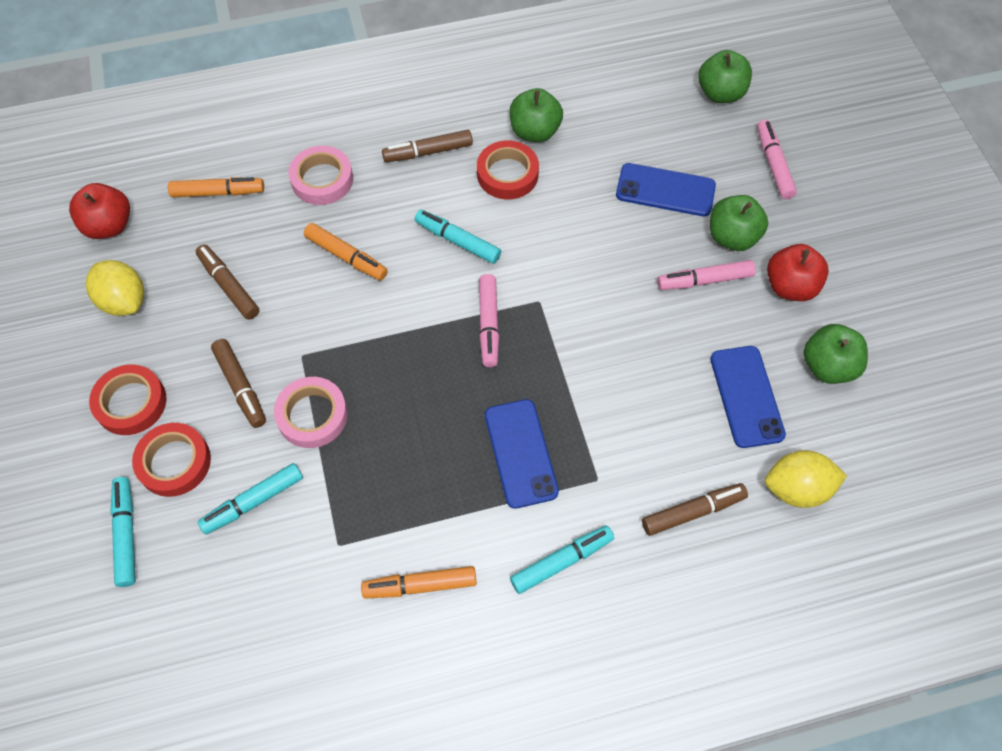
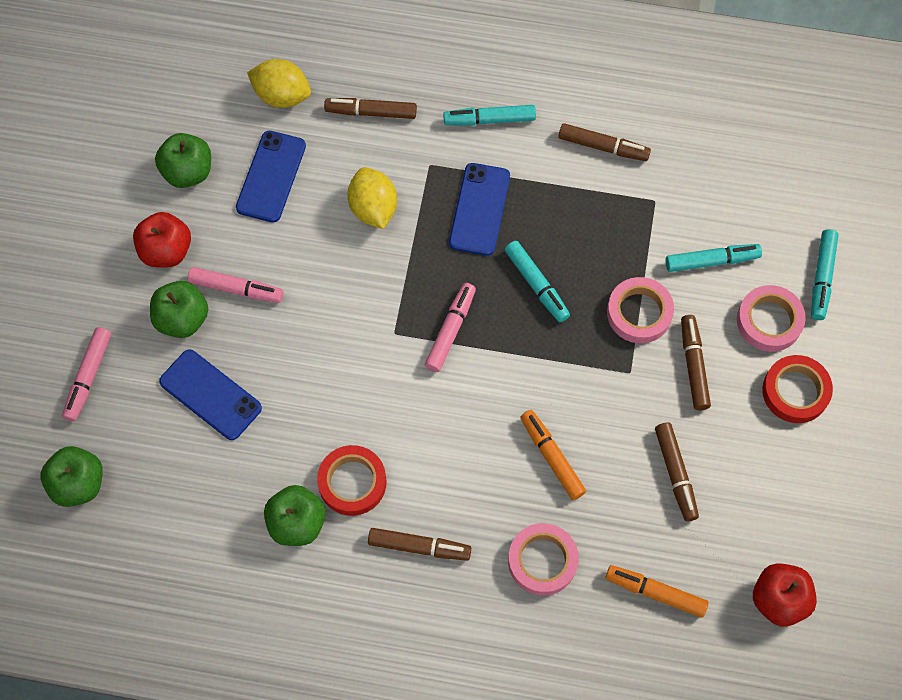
camera: 155 degrees left, 5 degrees up
yellow lemon [86,260,144,316] -> yellow lemon moved to [347,167,397,229]
red tape [132,423,211,497] -> pink tape [737,285,806,352]
orange marker [361,566,477,599] -> brown marker [558,123,651,161]
turquoise marker [415,210,501,264] -> turquoise marker moved to [505,241,570,322]

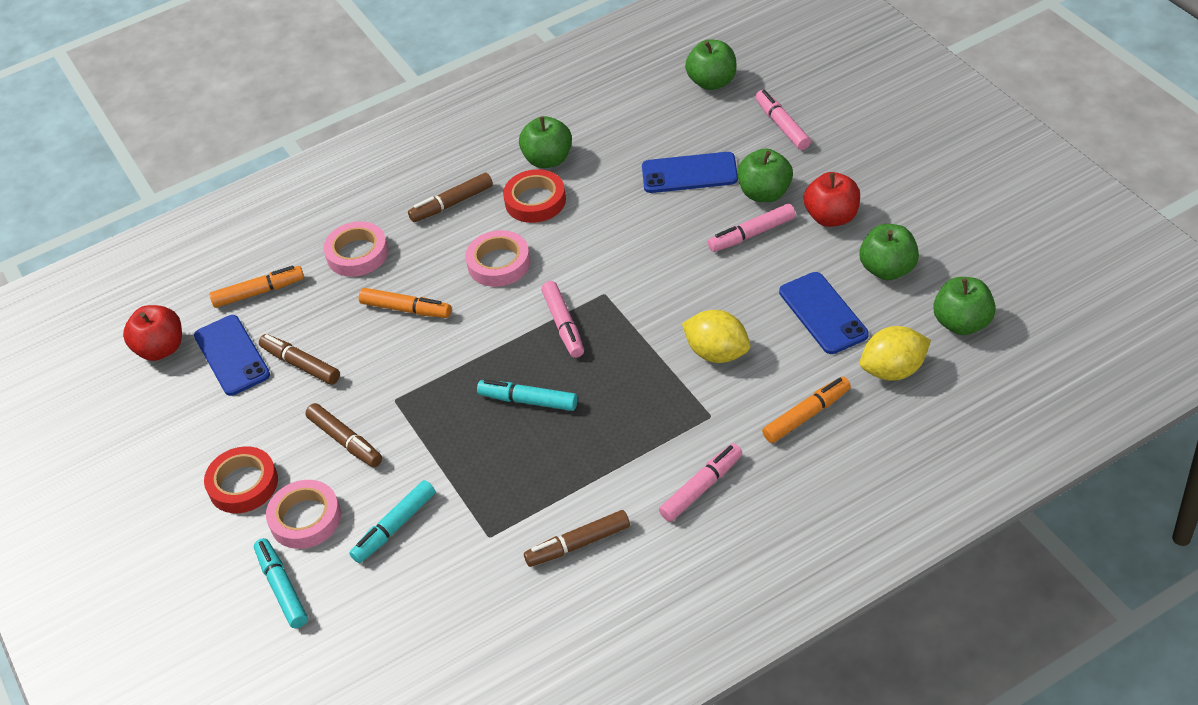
camera: 145 degrees right, 20 degrees down
brown marker [324,98,417,119] -> orange marker [762,376,851,443]
turquoise marker [443,105,536,126] -> pink marker [659,443,742,522]
blue phone [449,163,510,256] -> blue phone moved to [194,315,270,396]
pink tape [607,277,674,343] -> pink tape moved to [465,230,531,287]
none -> green apple [933,277,996,335]

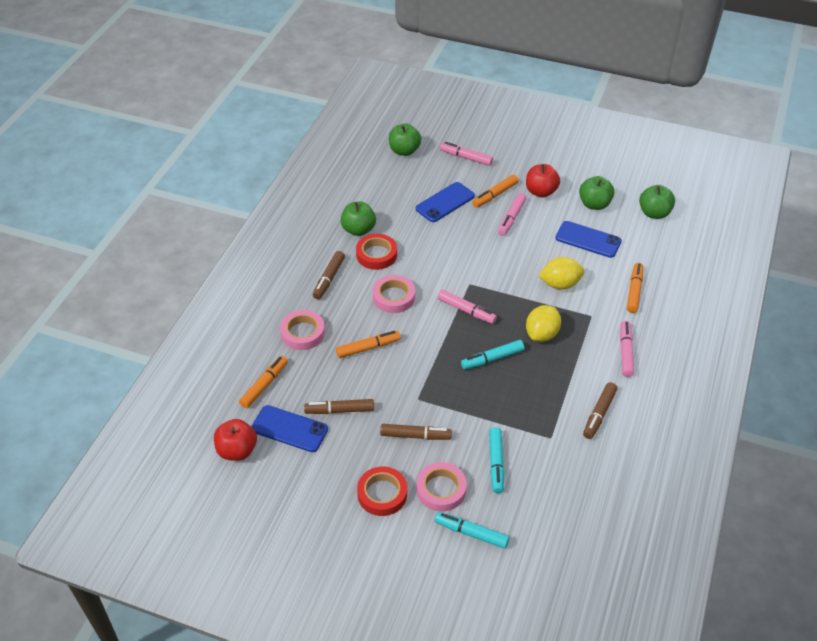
camera: 45 degrees left, 0 degrees up
green apple [737,148,793,202] -> orange marker [472,175,519,208]
yellow lemon [860,326,931,381] -> yellow lemon moved to [526,305,561,342]

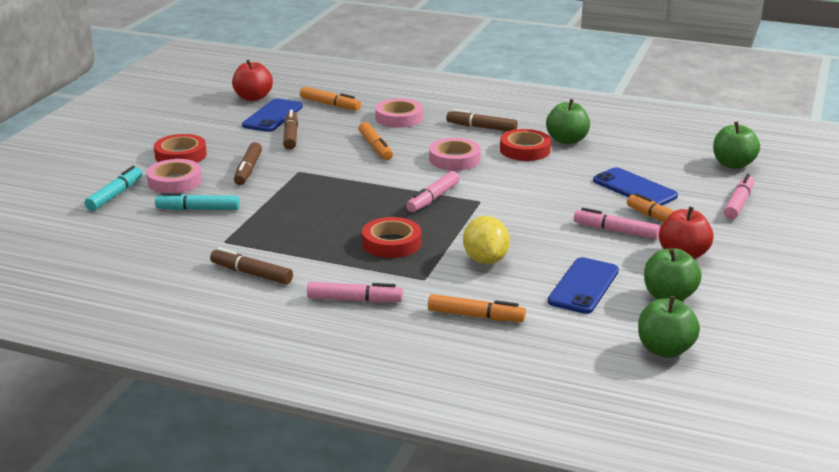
camera: 90 degrees right, 20 degrees down
turquoise marker [461,340,524,370] -> none
yellow lemon [526,305,561,342] -> red tape [362,217,421,258]

